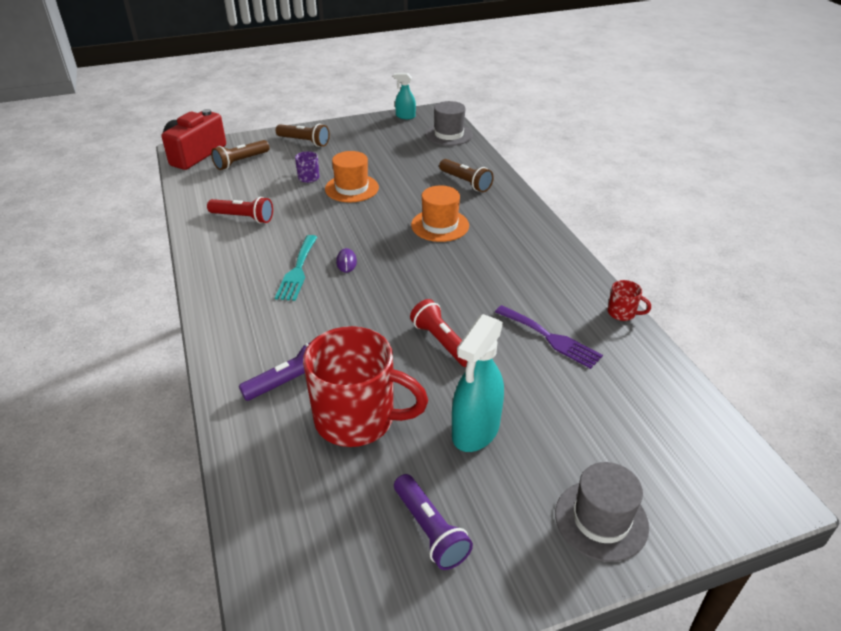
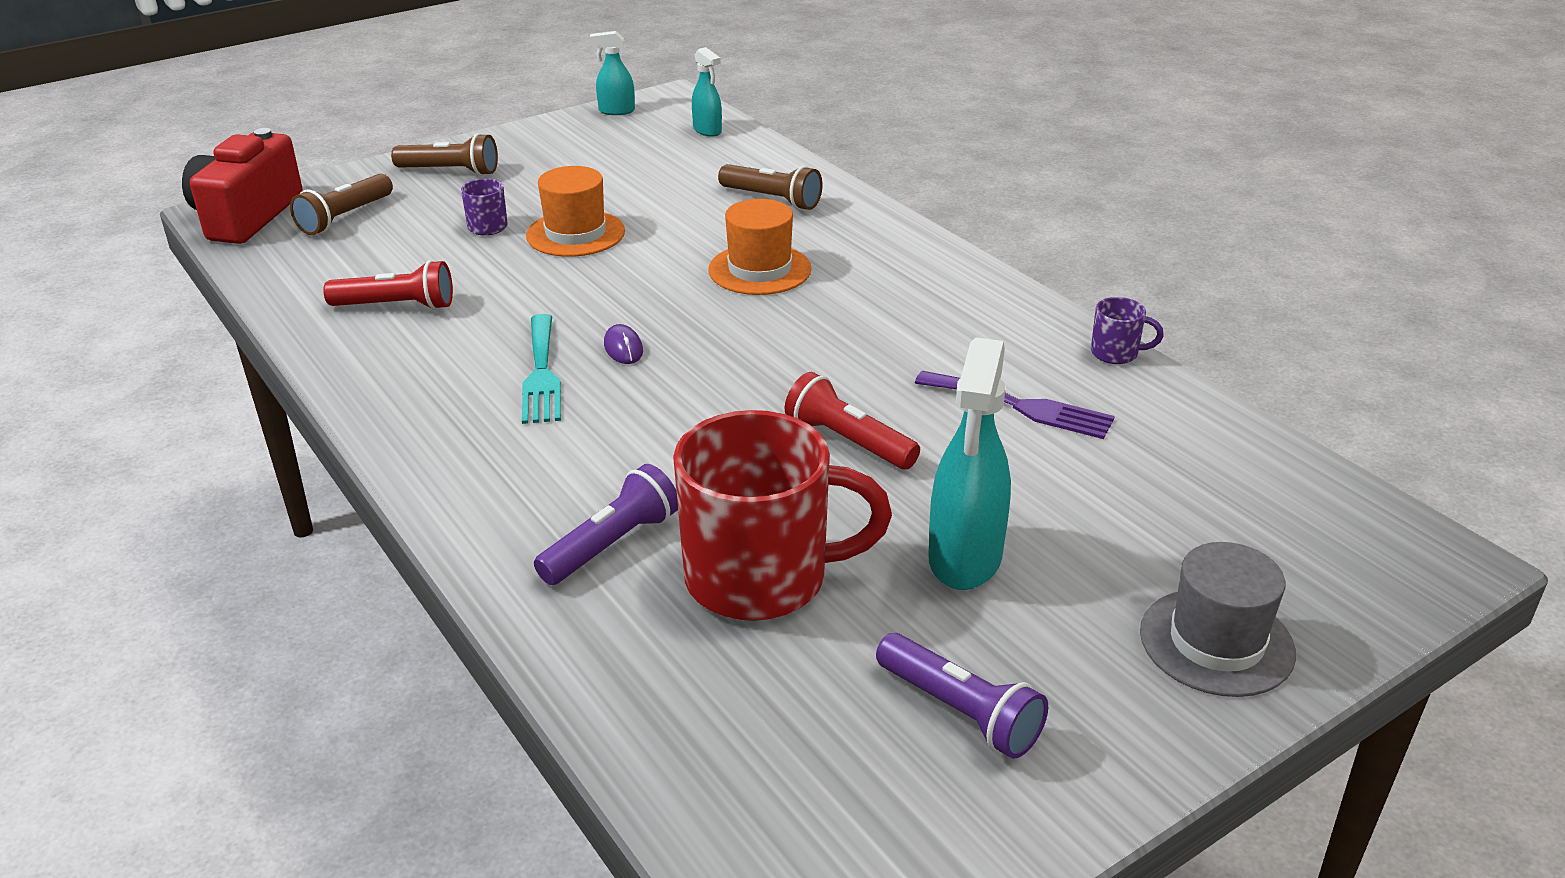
camera: 15 degrees left, 5 degrees down
grey hat [425,101,473,146] -> turquoise spray bottle [692,47,722,137]
red mug [607,280,651,321] -> purple mug [1091,297,1164,364]

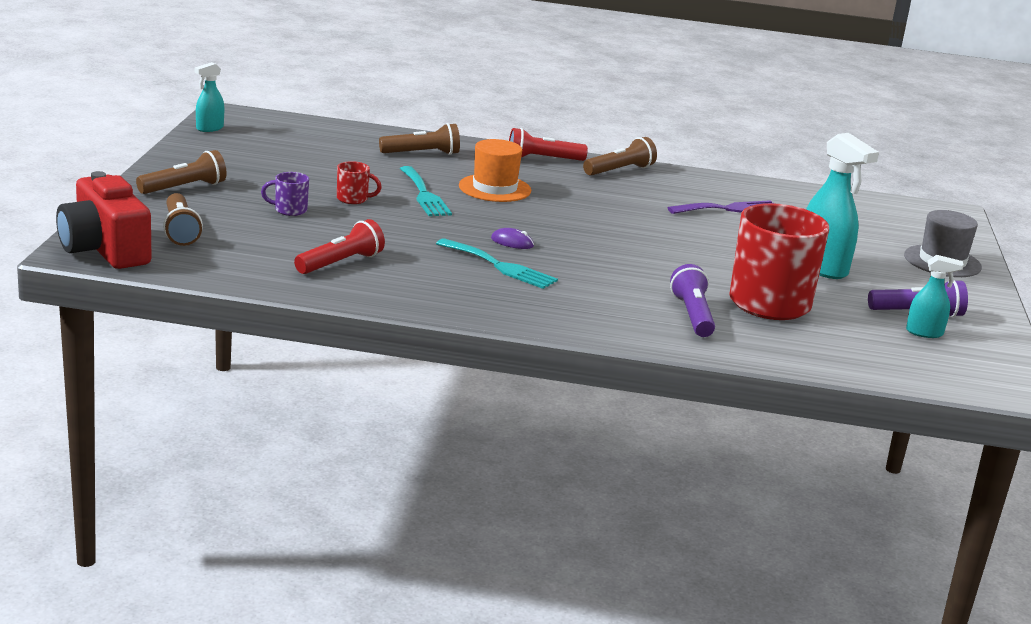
camera: 50 degrees left, 10 degrees down
orange hat [526,166,625,257] -> red mug [337,161,382,204]
turquoise spray bottle [692,47,722,137] -> turquoise spray bottle moved to [906,255,964,338]
red flashlight [785,372,920,470] -> red flashlight moved to [509,128,588,161]
purple mug [1091,297,1164,364] -> none
none -> turquoise fork [400,166,452,216]
none -> brown flashlight [583,137,657,176]

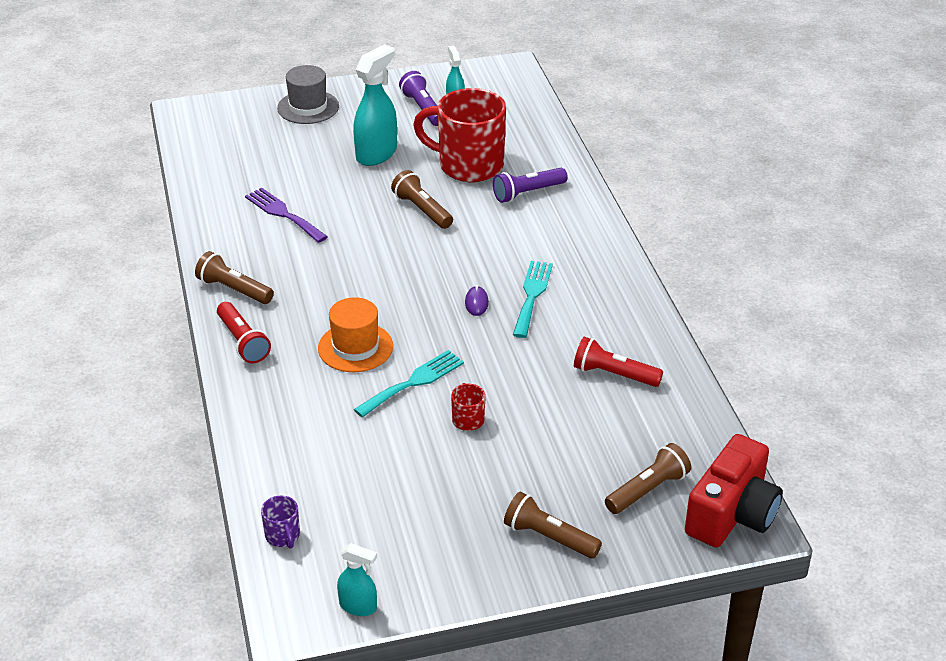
camera: 110 degrees left, 15 degrees up
purple mug [261,172,309,216] -> purple mug moved to [261,495,300,549]
brown flashlight [379,123,460,155] -> brown flashlight moved to [391,170,453,229]

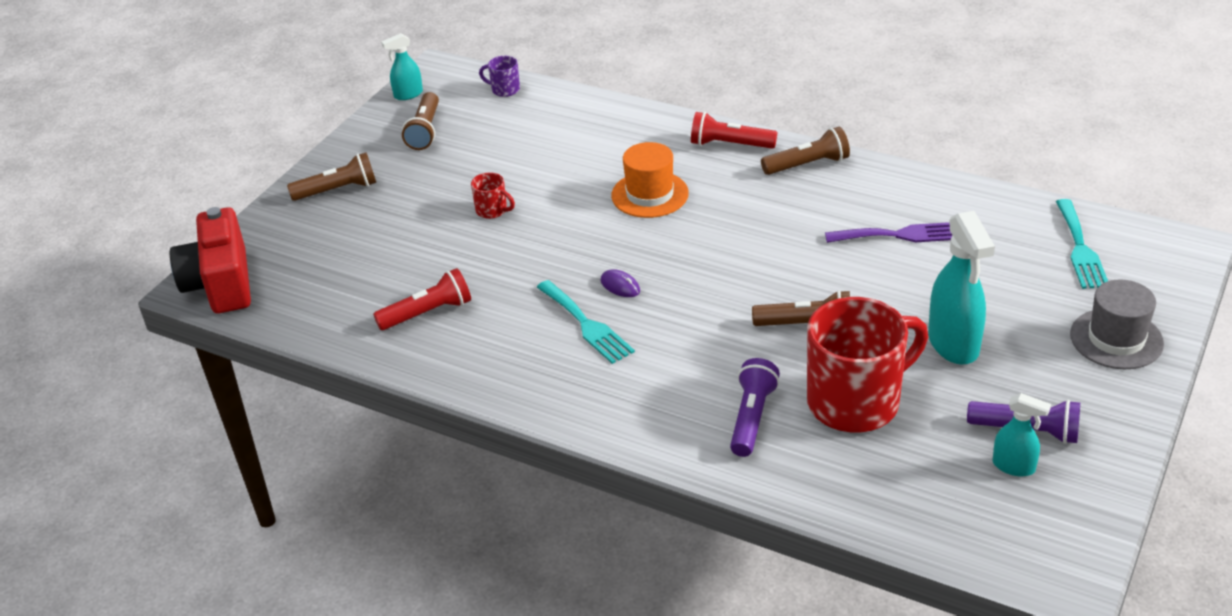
camera: 135 degrees right, 0 degrees up
turquoise fork [353,350,464,418] -> turquoise fork moved to [1056,199,1108,289]
brown flashlight [605,443,691,514] -> brown flashlight moved to [402,92,439,150]

